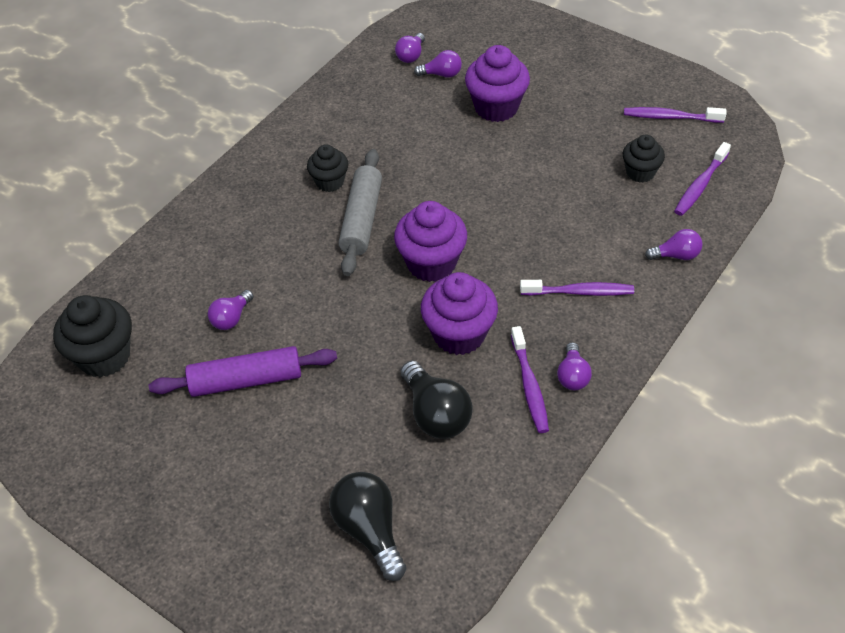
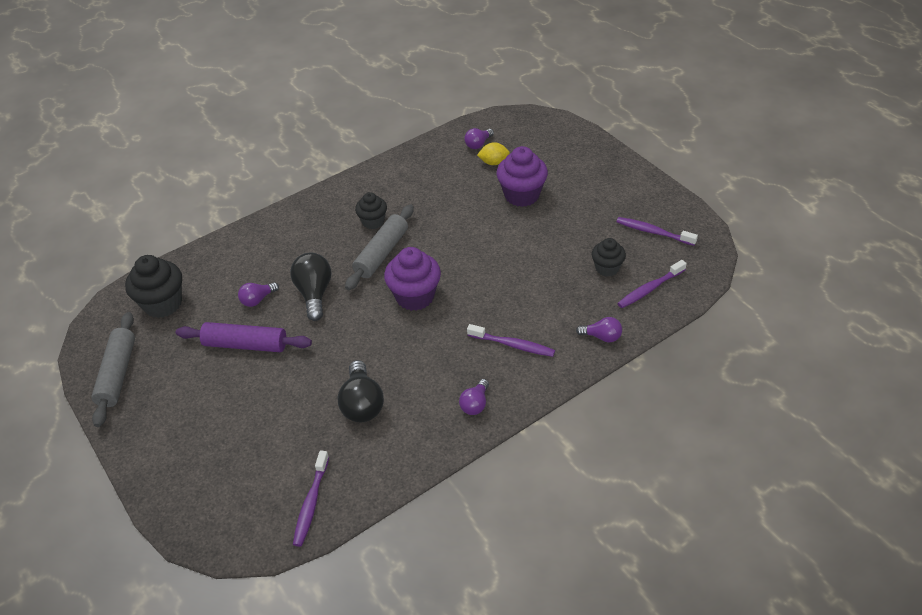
camera: 20 degrees right, 5 degrees down
black light bulb [329,472,406,581] -> black light bulb moved to [290,252,331,321]
purple light bulb [414,50,462,78] -> yellow lemon [477,142,510,165]
purple cupcake [421,272,498,355] -> none
purple toothbrush [511,326,549,433] -> purple toothbrush moved to [293,450,329,547]
none -> grey rolling pin [91,312,135,427]

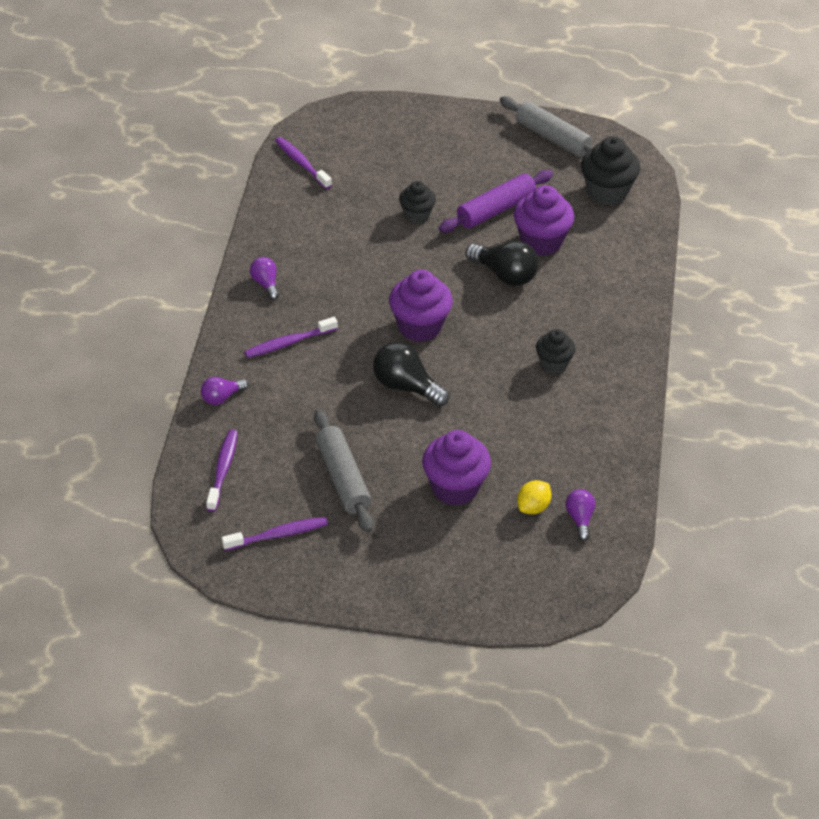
camera: 130 degrees right, 0 degrees up
purple light bulb [238,282,279,307] -> purple cupcake [514,185,574,256]
black light bulb [337,360,384,423] -> black light bulb moved to [373,342,449,407]
grey rolling pin [345,204,414,290] -> grey rolling pin moved to [314,409,373,533]
black cupcake [592,238,626,277] -> black cupcake moved to [399,181,436,224]

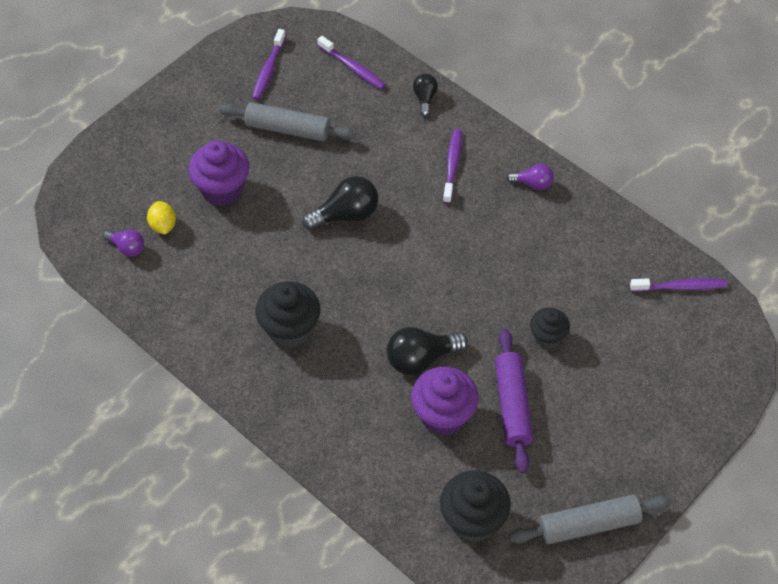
camera: 125 degrees right, 10 degrees up
purple light bulb [201,377,248,405] -> black light bulb [413,74,438,117]
purple cupcake [389,270,453,342] -> none
black cupcake [536,329,576,374] -> black cupcake [255,281,320,348], size x1.62

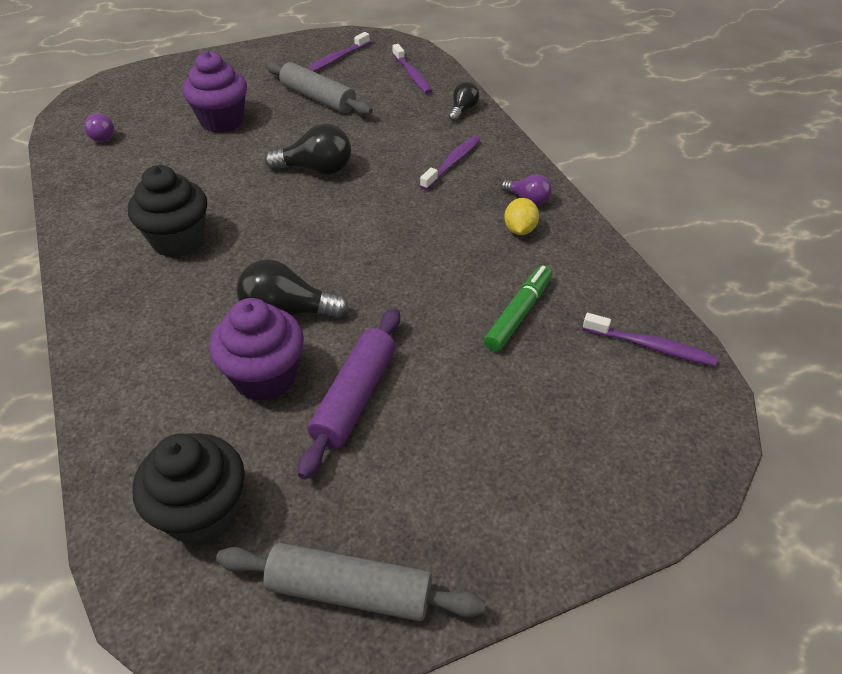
camera: 25 degrees right, 10 degrees down
yellow lemon [147,201,176,235] -> yellow lemon moved to [504,198,539,235]
black cupcake [530,308,570,349] -> none
none -> green marker [484,265,552,352]

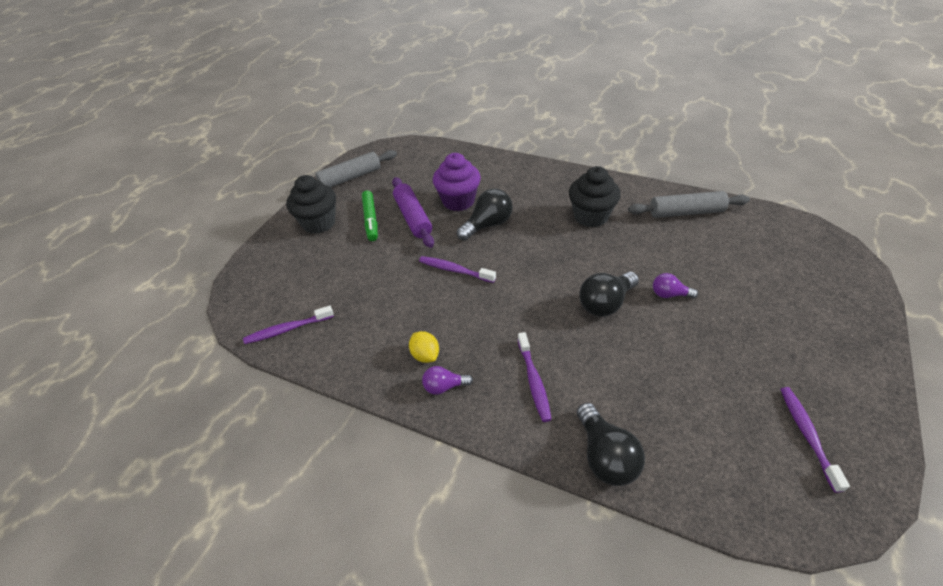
camera: 140 degrees right, 0 degrees up
purple light bulb [84,113,114,142] -> purple light bulb moved to [653,273,698,299]
black cupcake [132,433,245,546] -> black cupcake moved to [286,175,336,234]
purple cupcake [182,51,247,133] -> none
grey rolling pin [266,61,373,115] -> grey rolling pin moved to [628,191,750,218]
purple toothbrush [392,44,432,94] -> purple toothbrush moved to [419,256,496,283]
black light bulb [449,82,479,122] -> black light bulb [577,403,645,486], size x1.69
green marker [484,265,552,352] -> green marker moved to [362,190,378,241]

